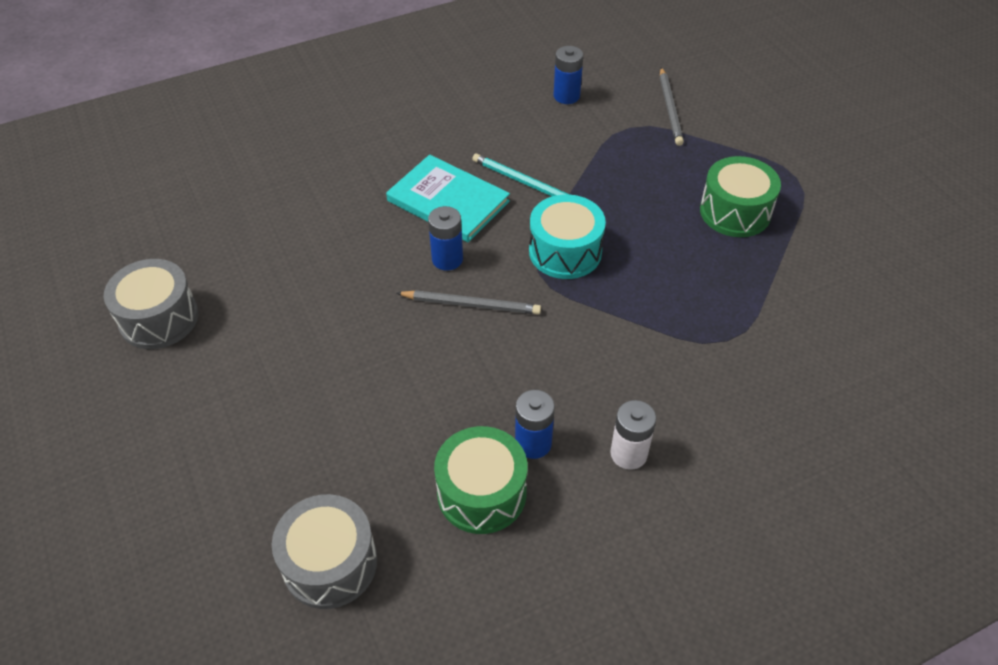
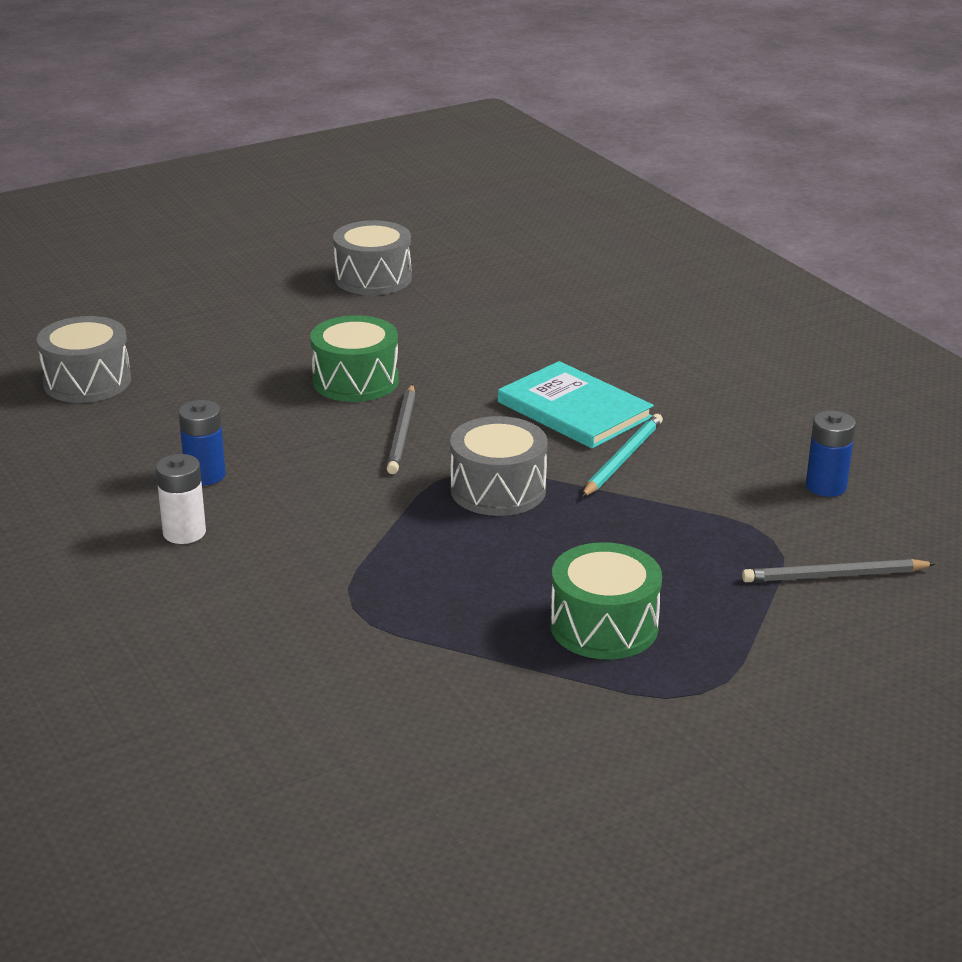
camera: 85 degrees right, 20 degrees down
turquoise book [386,155,510,242] -> turquoise book turned 75 degrees counterclockwise [498,361,654,449]
blue battery [428,206,463,271] -> none
green drum [434,426,527,534] -> green drum moved to [310,315,399,402]
turquoise drum [529,194,606,279] -> grey drum [450,416,548,516]

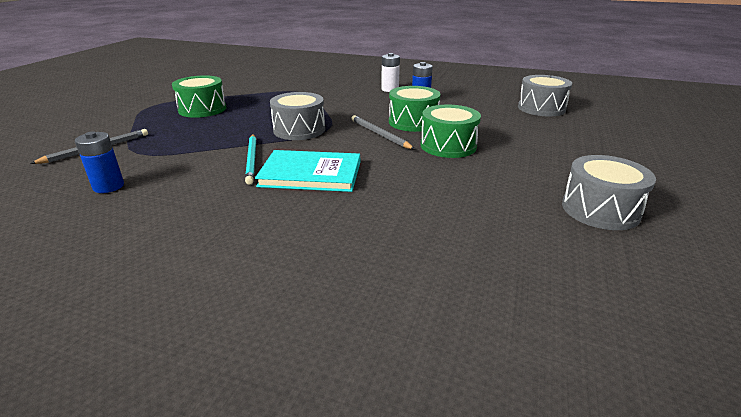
camera: 140 degrees right, 0 degrees up
none -> green drum [389,86,441,132]

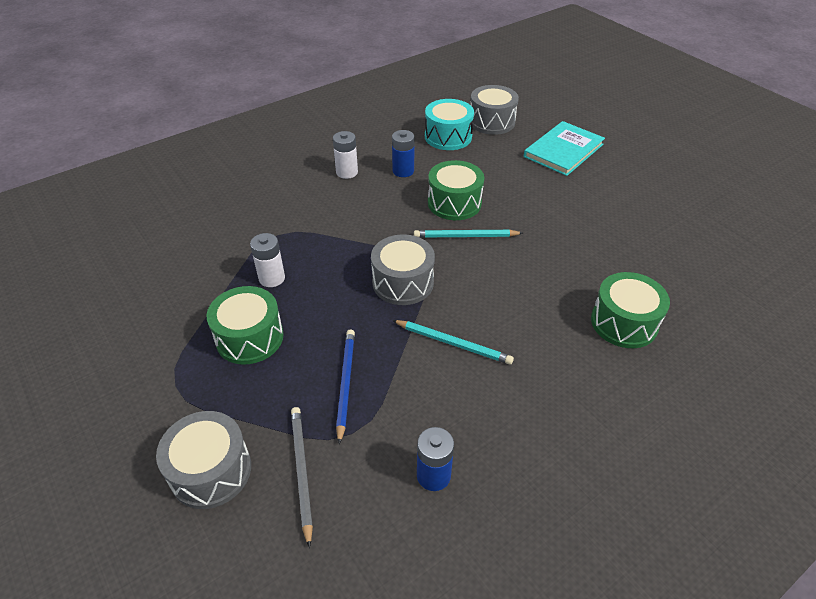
camera: 55 degrees left, 15 degrees up
turquoise book [255,150,360,192] -> turquoise book moved to [524,121,605,176]
grey pencil [351,115,415,149] -> turquoise pencil [414,230,523,238]
green drum [421,105,481,158] -> green drum moved to [591,272,670,348]
grey drum [562,155,656,230] -> grey drum moved to [156,411,251,509]
none -> white battery [250,233,285,287]
none -> blue pencil [336,329,355,444]
none -> turquoise drum [425,99,474,150]

